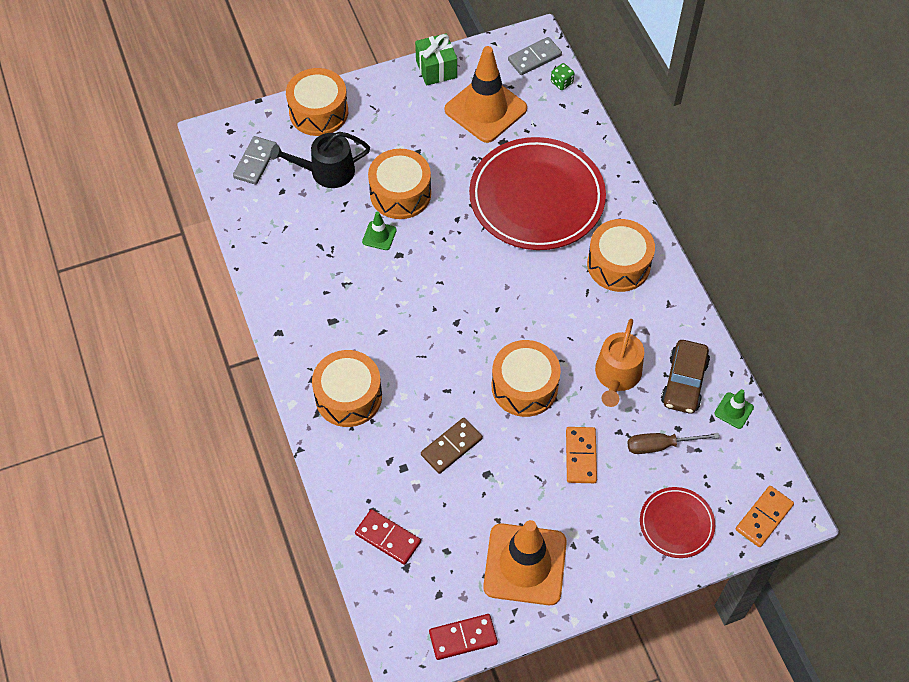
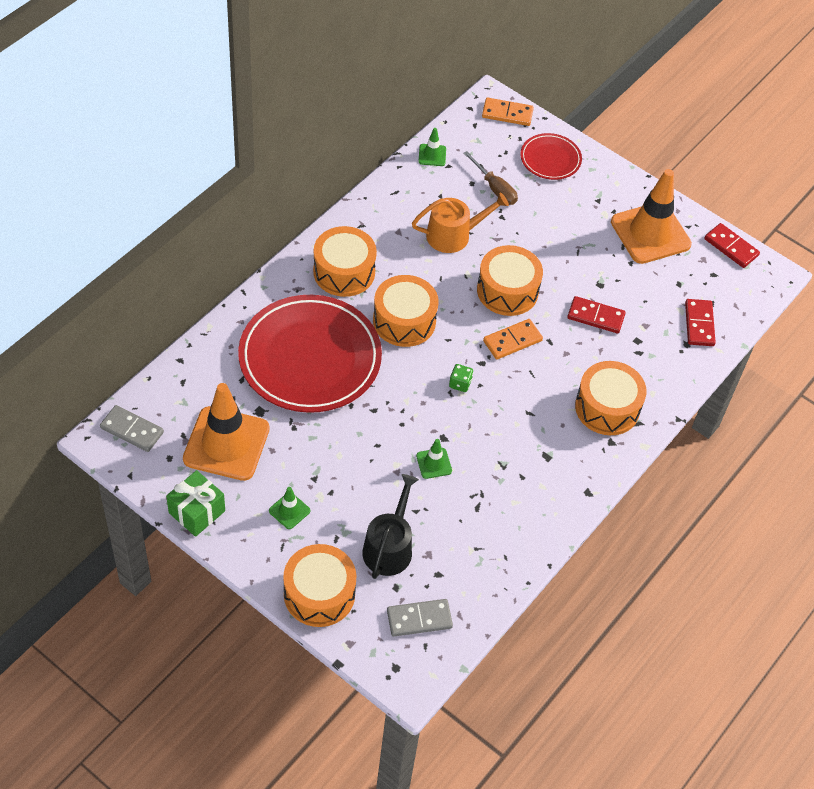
camera: 125 degrees left, 5 degrees down
black watering can [270,132,370,188] -> black watering can turned 120 degrees counterclockwise [362,474,419,579]
orange drum [368,149,431,219] -> orange drum moved to [373,275,439,347]
brown domino [421,418,483,474] -> red domino [567,296,626,334]
green dice [551,63,574,90] -> green dice moved to [449,364,473,392]
orange domino [566,427,597,483] -> orange domino moved to [483,319,543,360]
brown car [661,340,710,414] -> none
none -> green traffic cone [269,487,310,529]

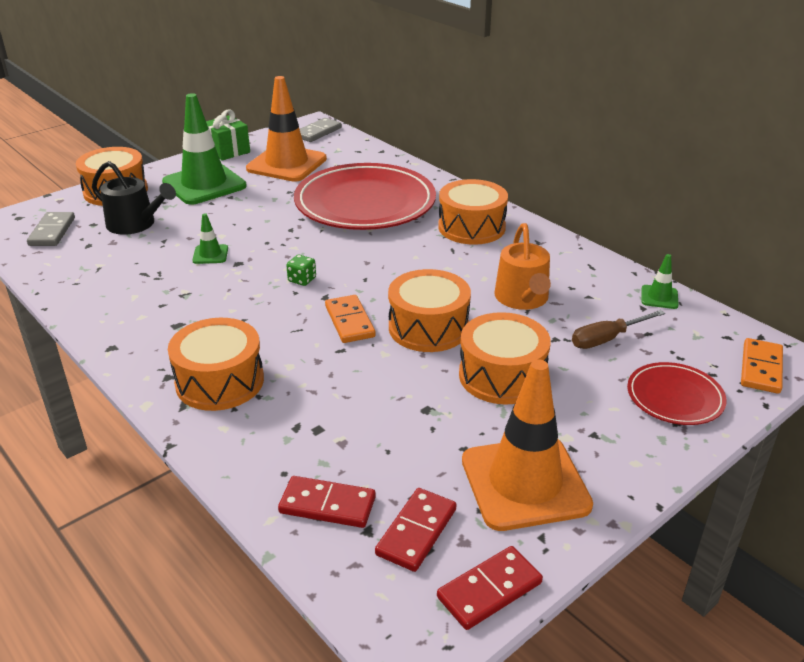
camera: 105 degrees right, 20 degrees down
green traffic cone [269,487,310,529] -> green traffic cone [162,93,247,205], size x2.33
orange drum [373,275,439,347] -> orange drum moved to [459,312,551,405]
red domino [567,296,626,334] -> red domino moved to [375,488,457,572]

